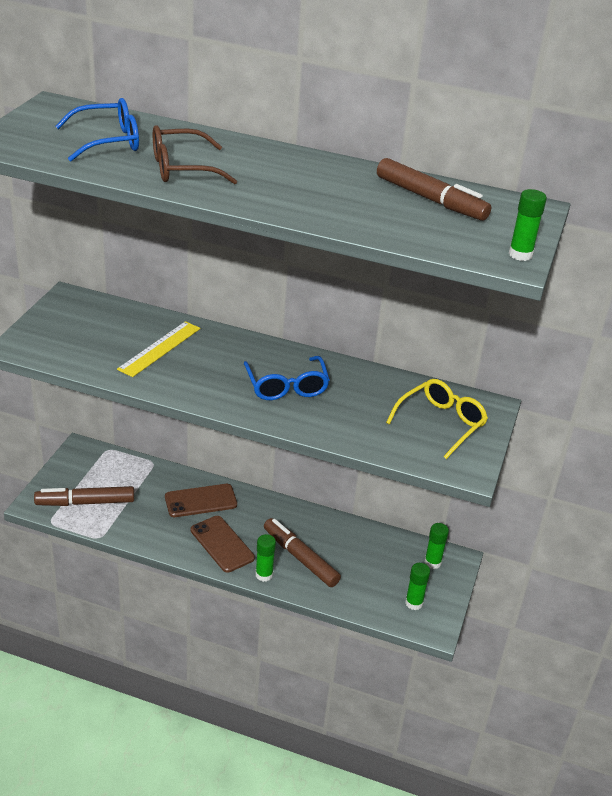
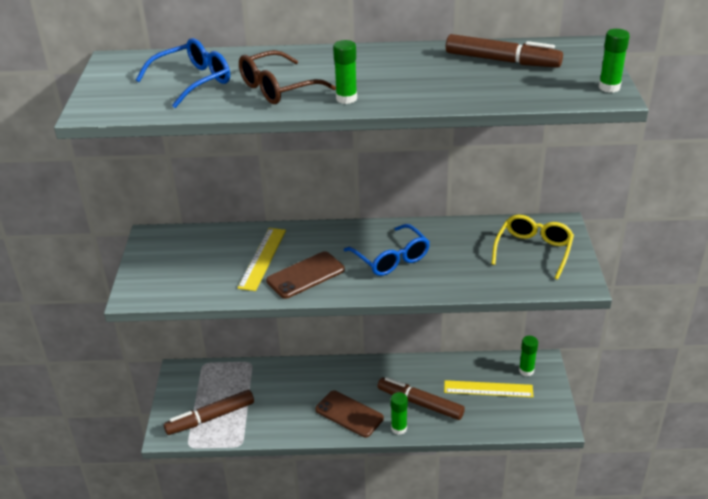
camera: 15 degrees left, 0 degrees up
brown phone [165,484,237,517] -> brown phone moved to [266,251,345,299]
green glue stick [405,563,430,610] -> green glue stick moved to [333,40,357,104]
none -> yellow ruler [444,380,534,397]

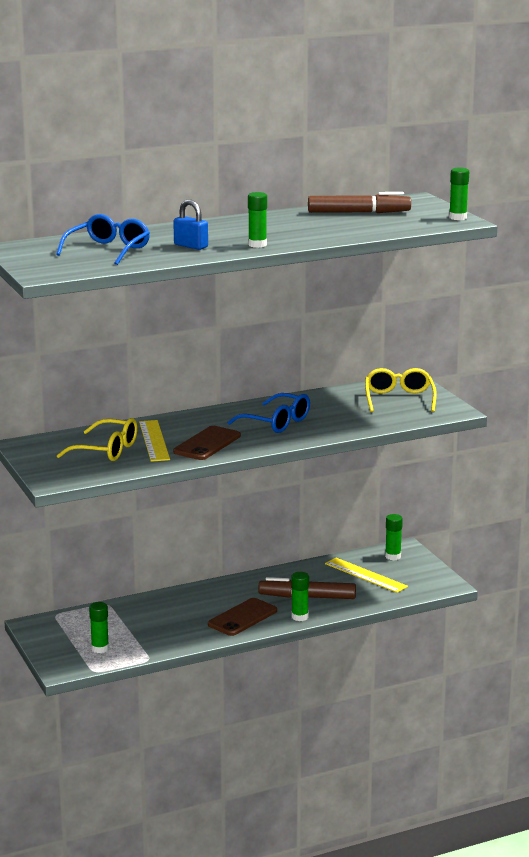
camera: 25 degrees left, 15 degrees down
brown marker [164,390,254,435] -> green glue stick [89,602,109,653]
brown glasses [239,50,336,104] -> blue padlock [173,199,208,250]
brown phone [315,391,384,437] -> brown phone turned 60 degrees counterclockwise [208,598,277,636]
yellow ruler [444,380,534,397] -> yellow ruler turned 60 degrees clockwise [325,558,408,593]
none -> yellow glasses [57,418,138,461]

